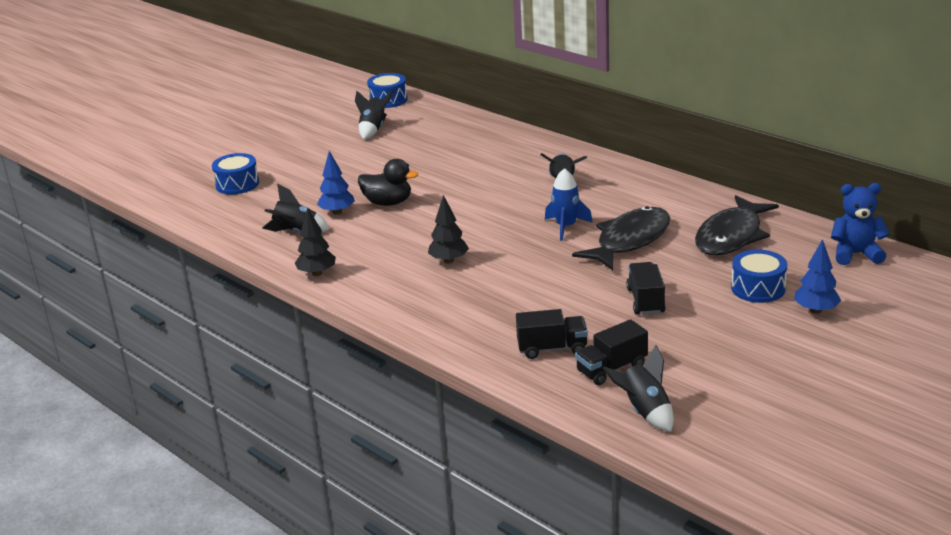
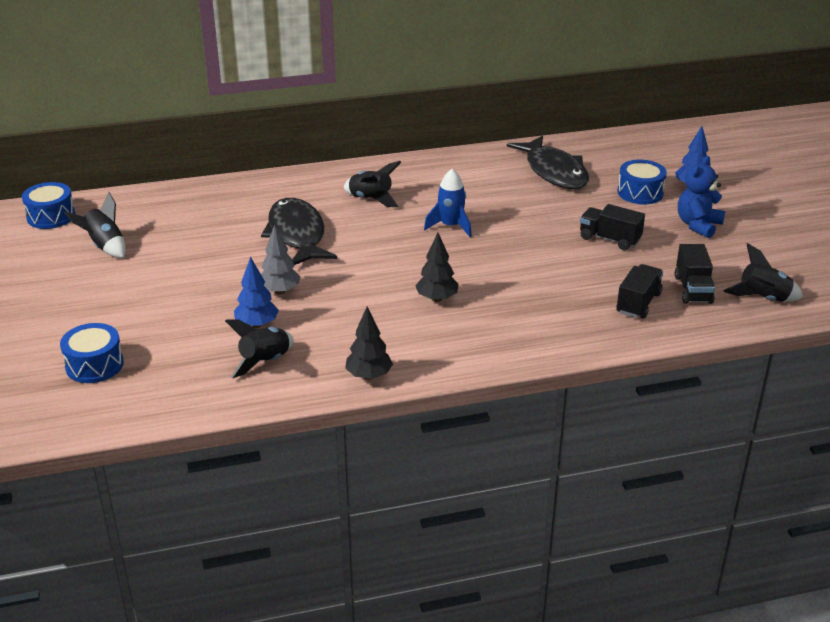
camera: 60 degrees left, 5 degrees up
black duck [358,159,418,206] -> grey tree [261,225,301,294]
black fish [572,206,670,270] -> black fish moved to [261,198,337,265]
blue teddy bear [831,183,890,265] -> blue teddy bear moved to [678,156,725,238]

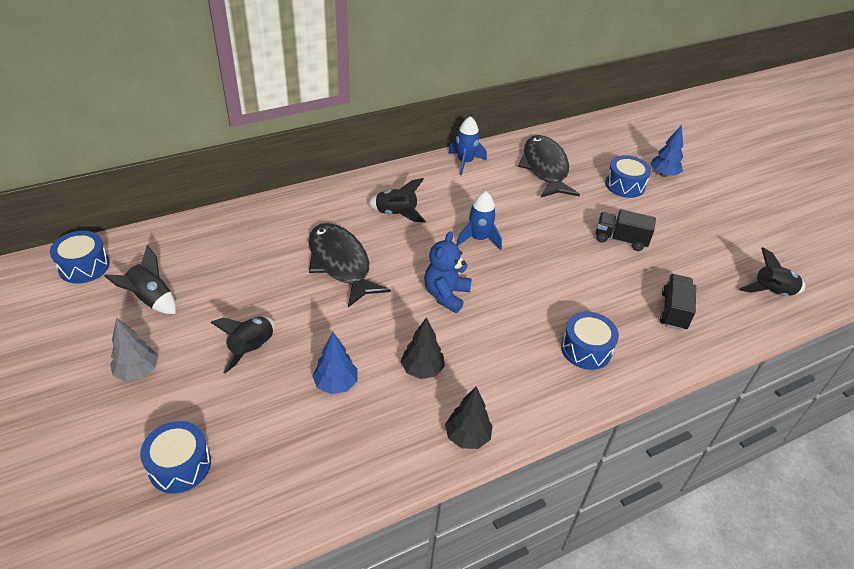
camera: 15 degrees left, 10 degrees up
black rocket [225,319,293,379] -> black rocket moved to [210,316,275,373]
grey tree [261,225,301,294] -> grey tree moved to [110,318,158,381]
black tree [415,233,459,302] -> black tree moved to [401,317,445,379]
black fish [507,136,589,189] -> black fish turned 150 degrees counterclockwise [518,135,580,197]
black truck [675,244,715,304] -> none
blue teddy bear [678,156,725,238] -> blue teddy bear moved to [424,231,472,313]
none -> blue rocket [448,116,487,176]
none -> blue drum [561,312,619,370]

